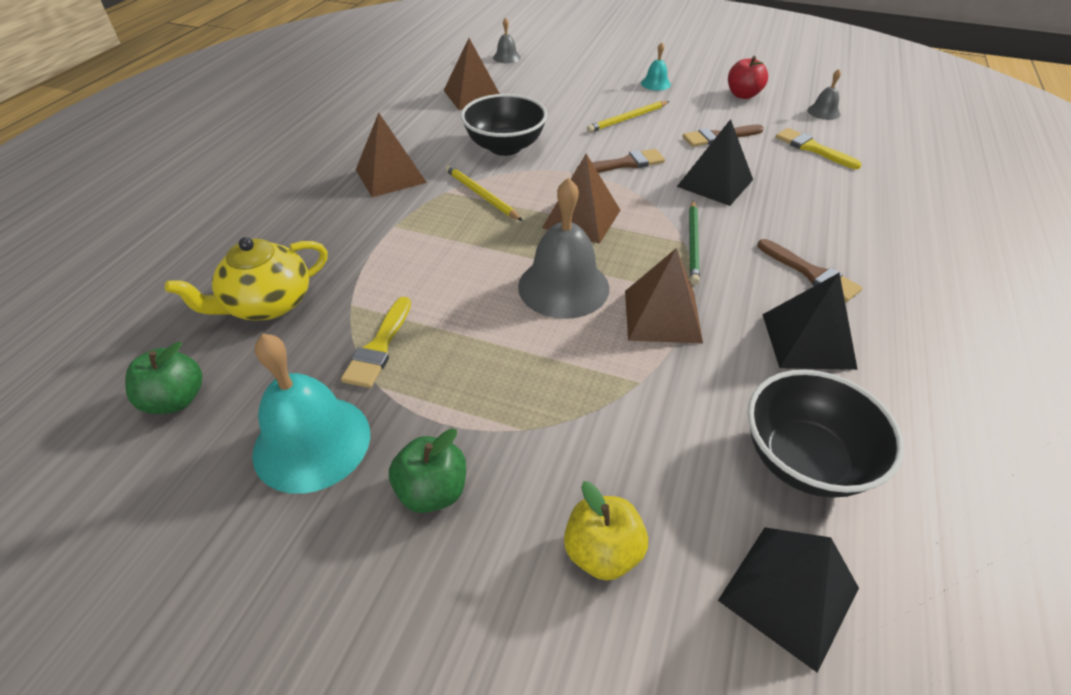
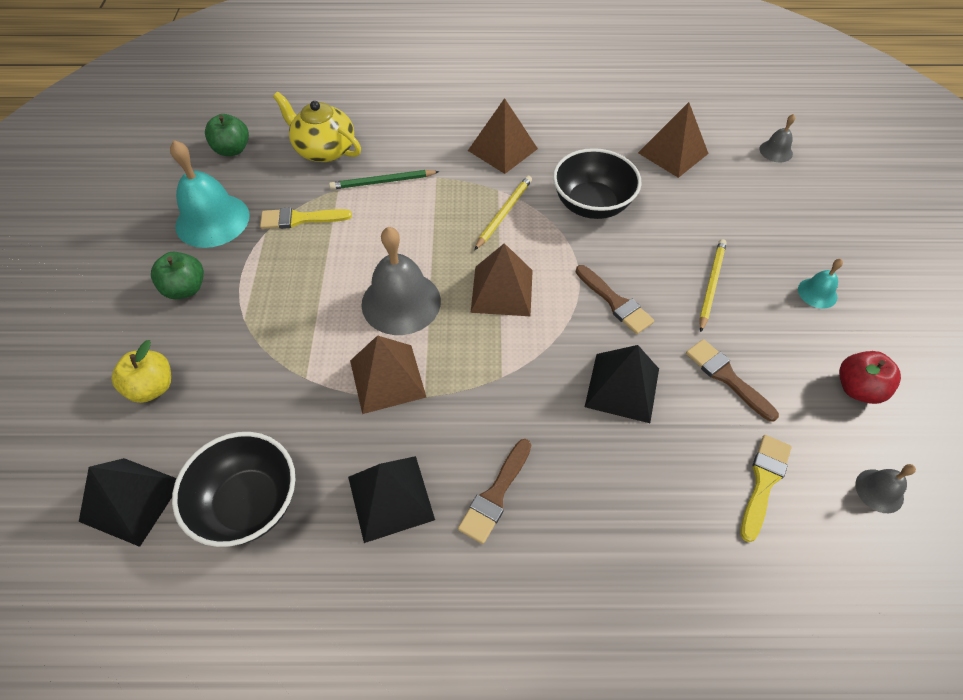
camera: 70 degrees right, 10 degrees up
yellow pencil [587,101,670,133] -> yellow pencil turned 75 degrees clockwise [699,239,727,332]
green pencil [689,200,700,285] -> green pencil moved to [329,170,440,190]

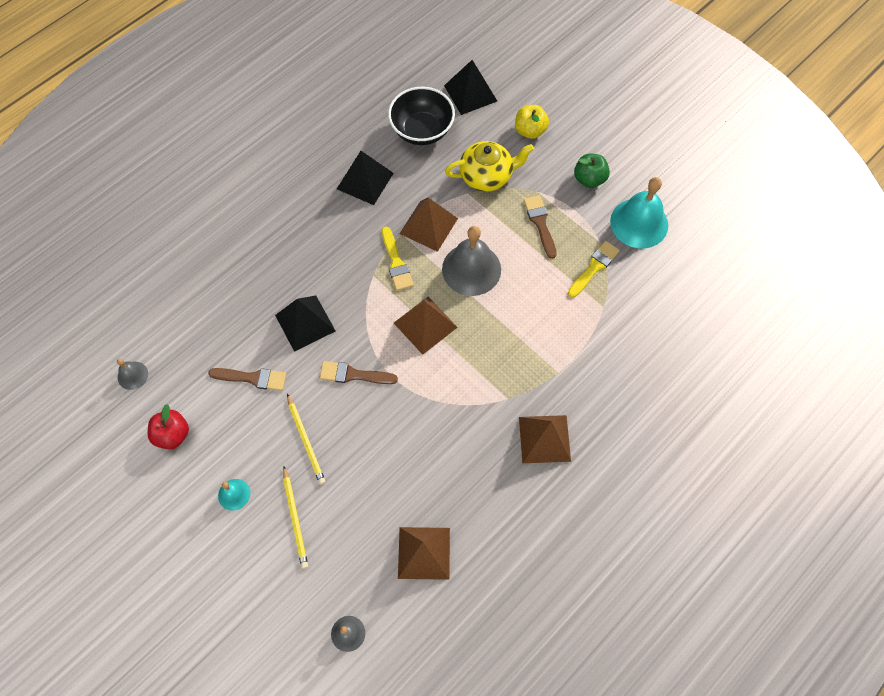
camera: 135 degrees right, 10 degrees up
green apple [205,114,249,156] -> none
yellow teapot [273,92,361,162] -> yellow teapot moved to [445,141,534,192]
green pencil [329,170,440,190] -> none
brown brush [458,439,531,544] -> brown brush moved to [524,195,557,259]
yellow pencil [474,176,532,250] -> yellow pencil moved to [283,466,308,569]
black bowl [553,148,641,219] -> none
yellow brush [741,435,792,542] -> yellow brush moved to [382,227,414,291]

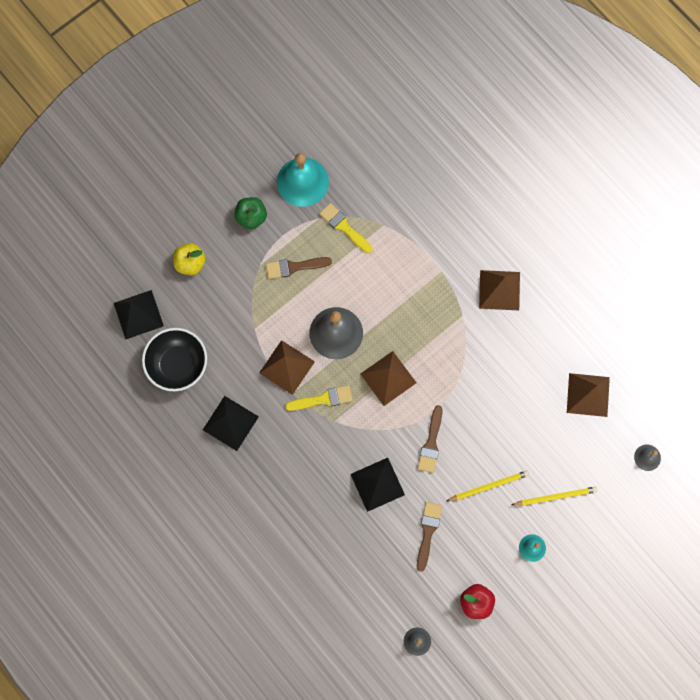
camera: 85 degrees left, 10 degrees up
yellow teapot [445,141,534,192] -> none

